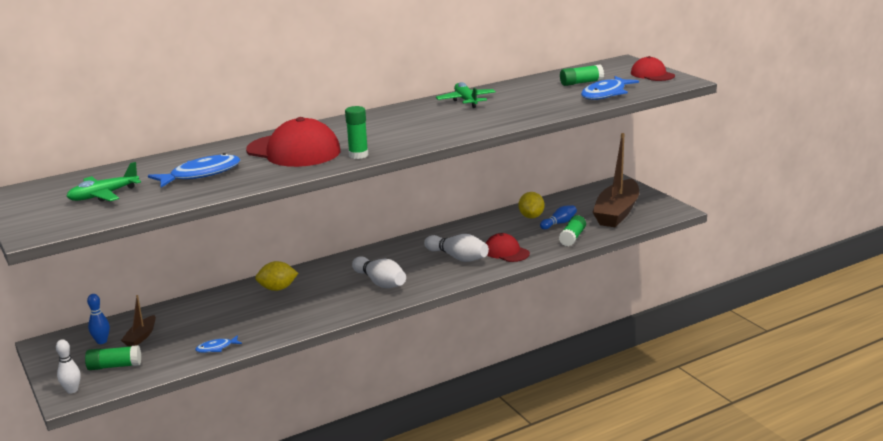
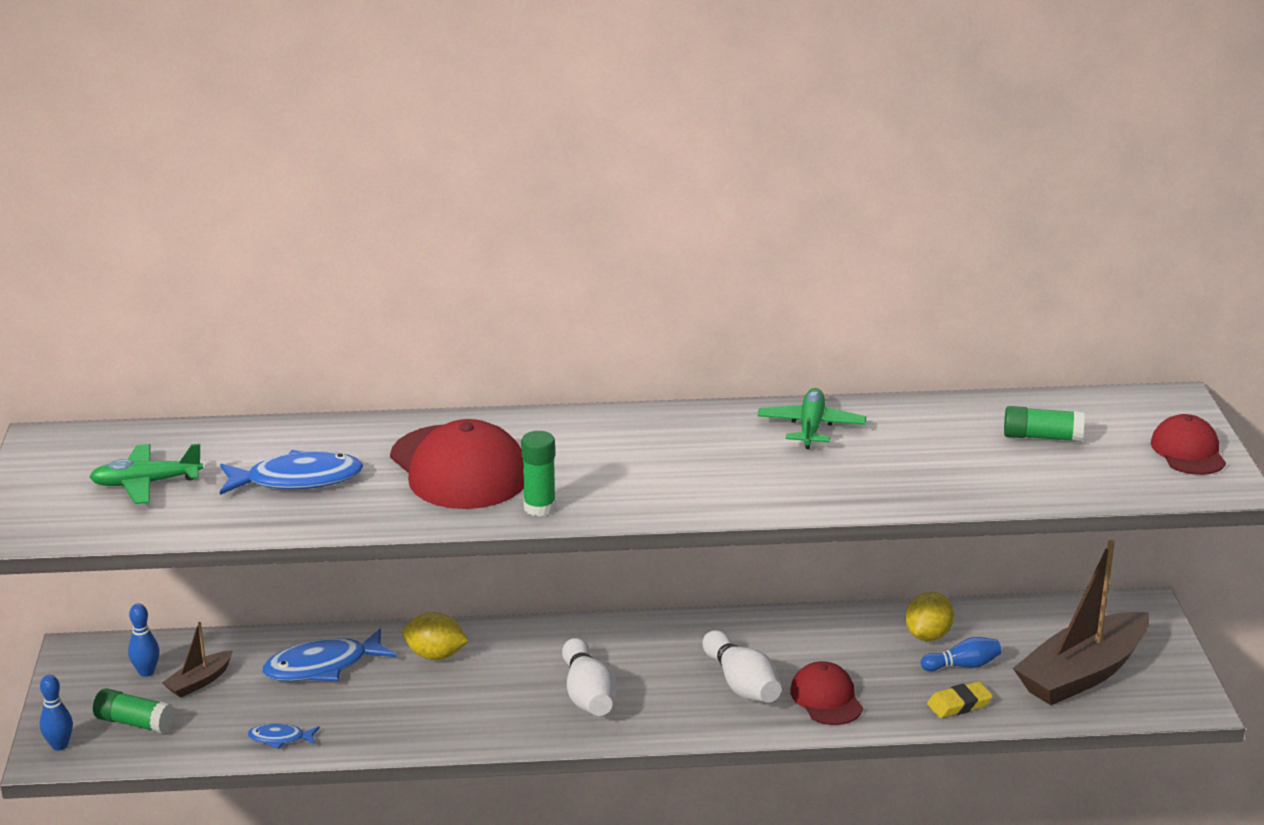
camera: 25 degrees right, 5 degrees up
white bowling pin [56,339,81,394] -> blue bowling pin [40,675,73,751]
green glue stick [559,215,586,247] -> yellow eraser [927,681,993,718]
blue fish [581,76,639,100] -> blue fish moved to [262,628,397,681]

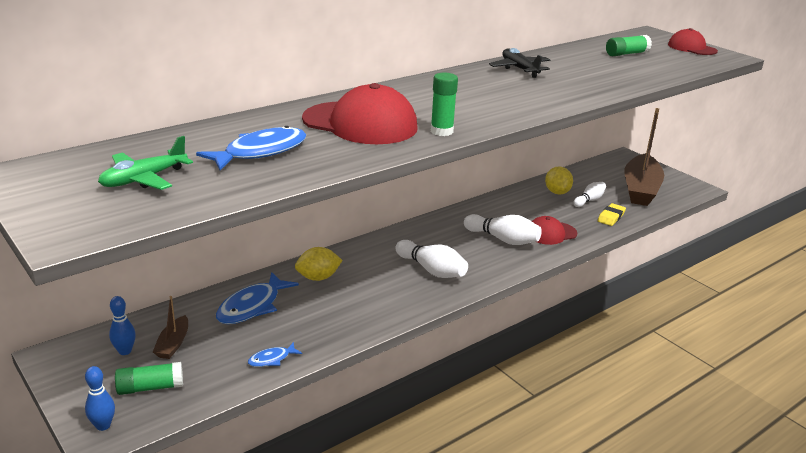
camera: 35 degrees left, 0 degrees up
green plane [758,388,866,449] -> black plane [489,48,550,78]
red cap [790,661,863,725] -> red cap turned 60 degrees counterclockwise [532,216,577,245]
blue bowling pin [921,637,1001,671] -> white bowling pin [573,182,606,207]

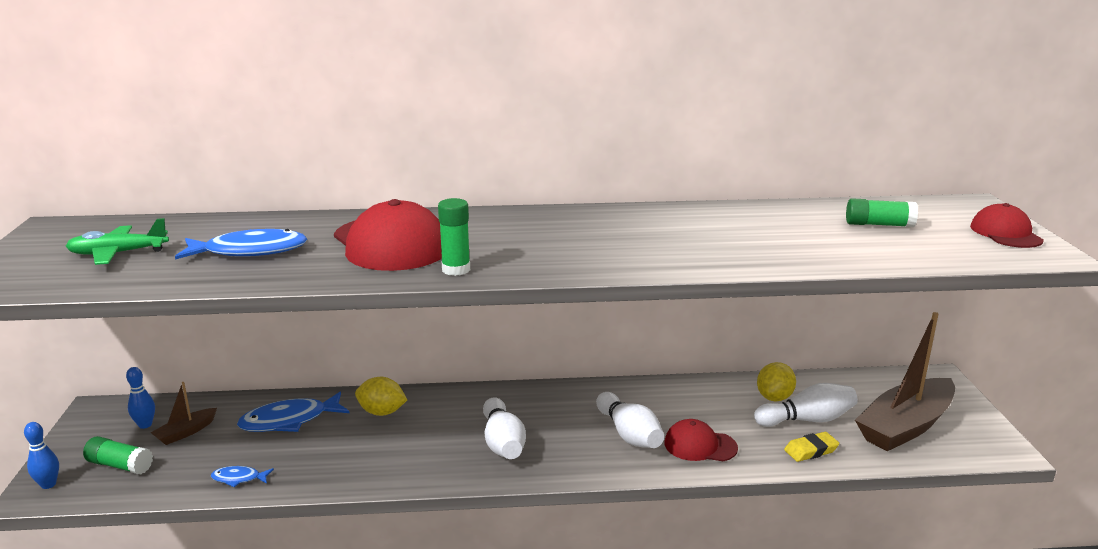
camera: 35 degrees right, 5 degrees down
black plane [489,48,550,78] -> none
white bowling pin [573,182,606,207] -> white bowling pin [754,383,858,427], size x1.57

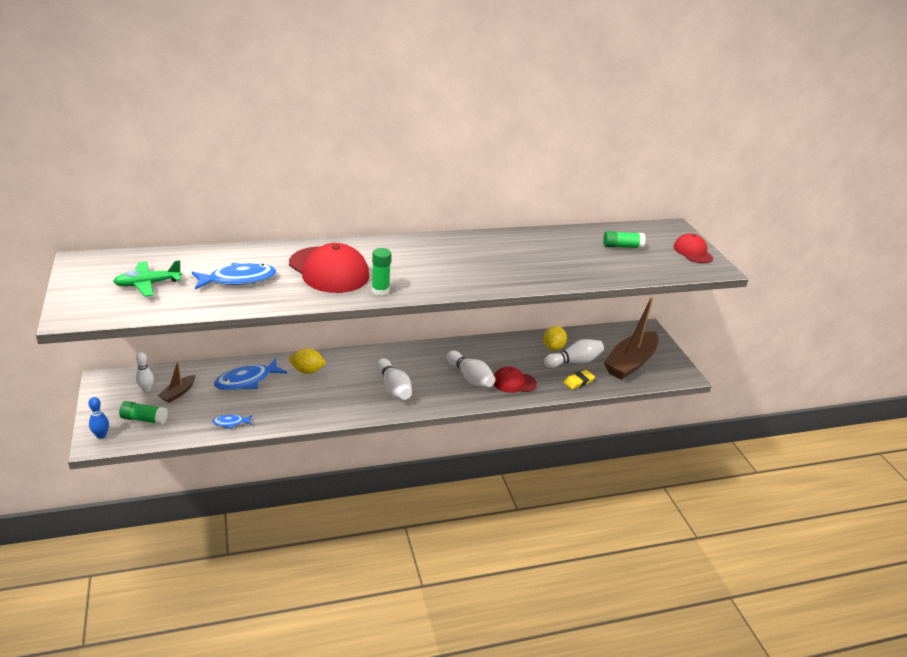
camera: 15 degrees left, 10 degrees up
blue bowling pin [126,367,155,429] -> white bowling pin [135,352,154,392]

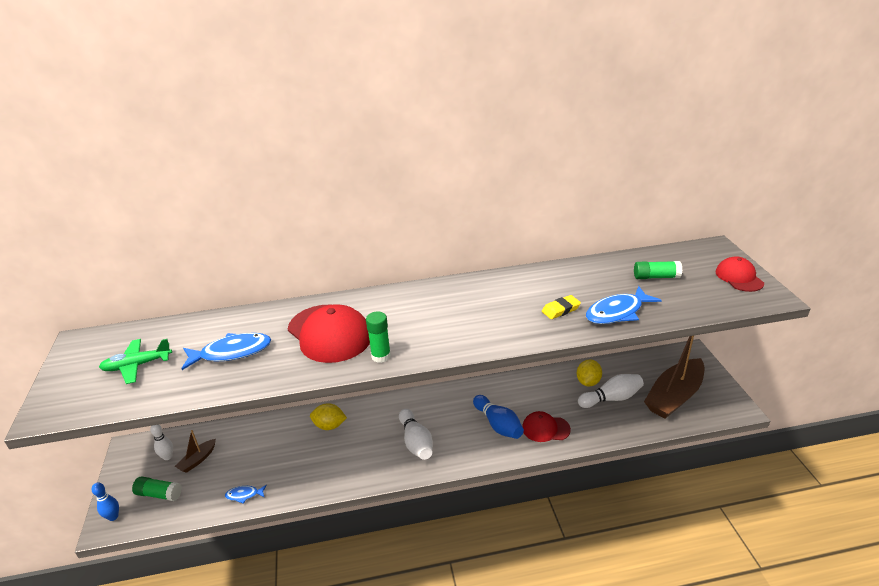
camera: 10 degrees right, 0 degrees up
blue fish [214,358,287,390] -> blue fish moved to [586,286,662,324]
white bowling pin [446,350,495,387] -> blue bowling pin [473,395,524,439]
yellow eraser [563,370,595,390] -> yellow eraser moved to [542,295,581,319]

